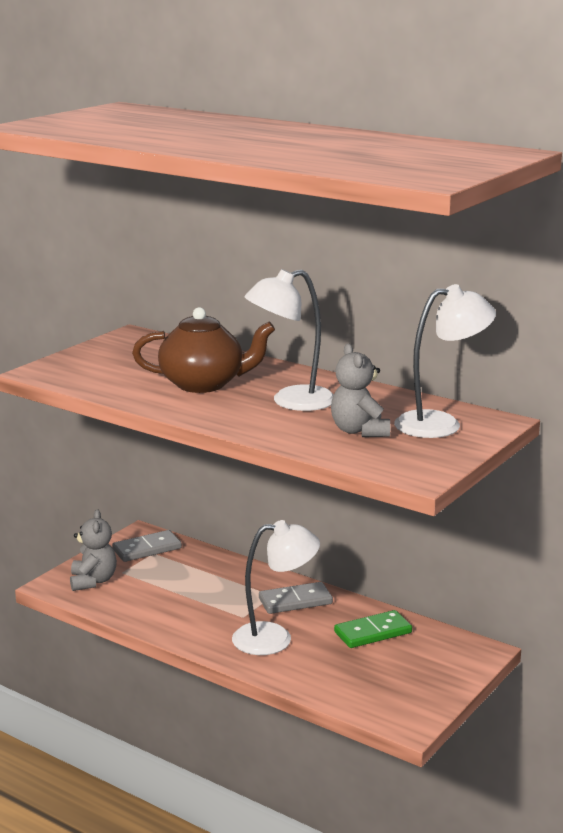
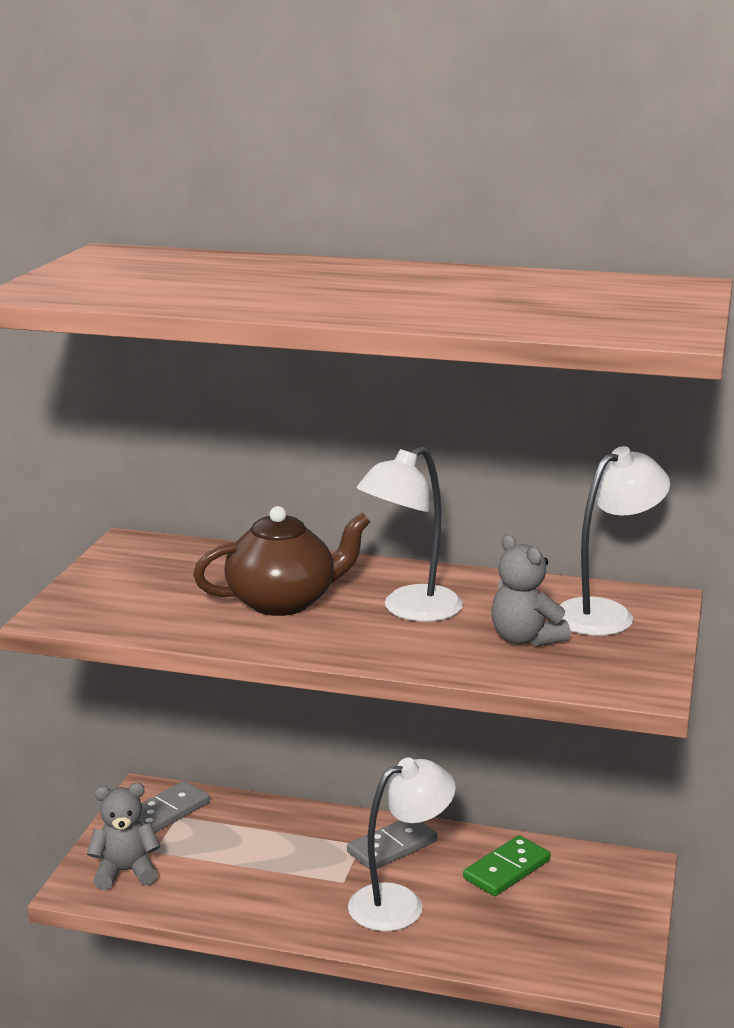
camera: 20 degrees left, 0 degrees up
grey teddy bear [70,509,117,591] -> grey teddy bear turned 75 degrees counterclockwise [87,783,160,890]

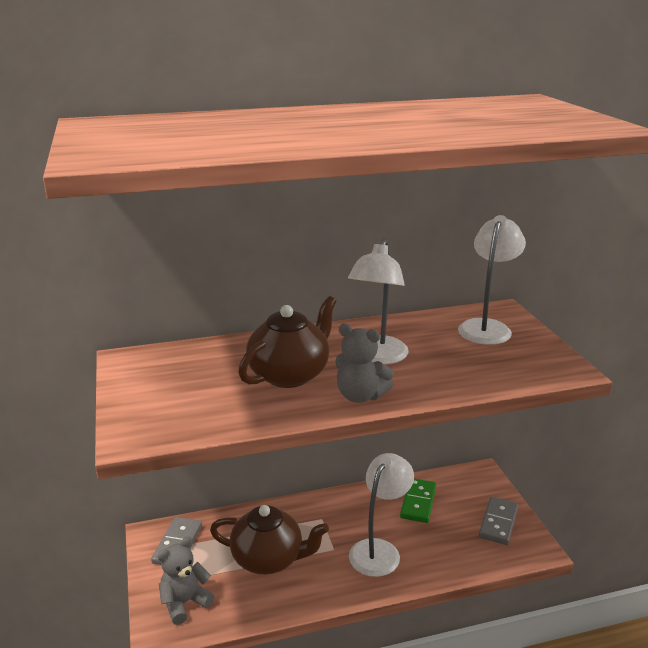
camera: 30 degrees left, 5 degrees up
grey domino [347,820,437,870] -> grey domino moved to [479,497,519,545]
grey teddy bear [491,534,570,647] -> grey teddy bear moved to [336,323,394,403]
none -> brown teapot [210,505,329,575]

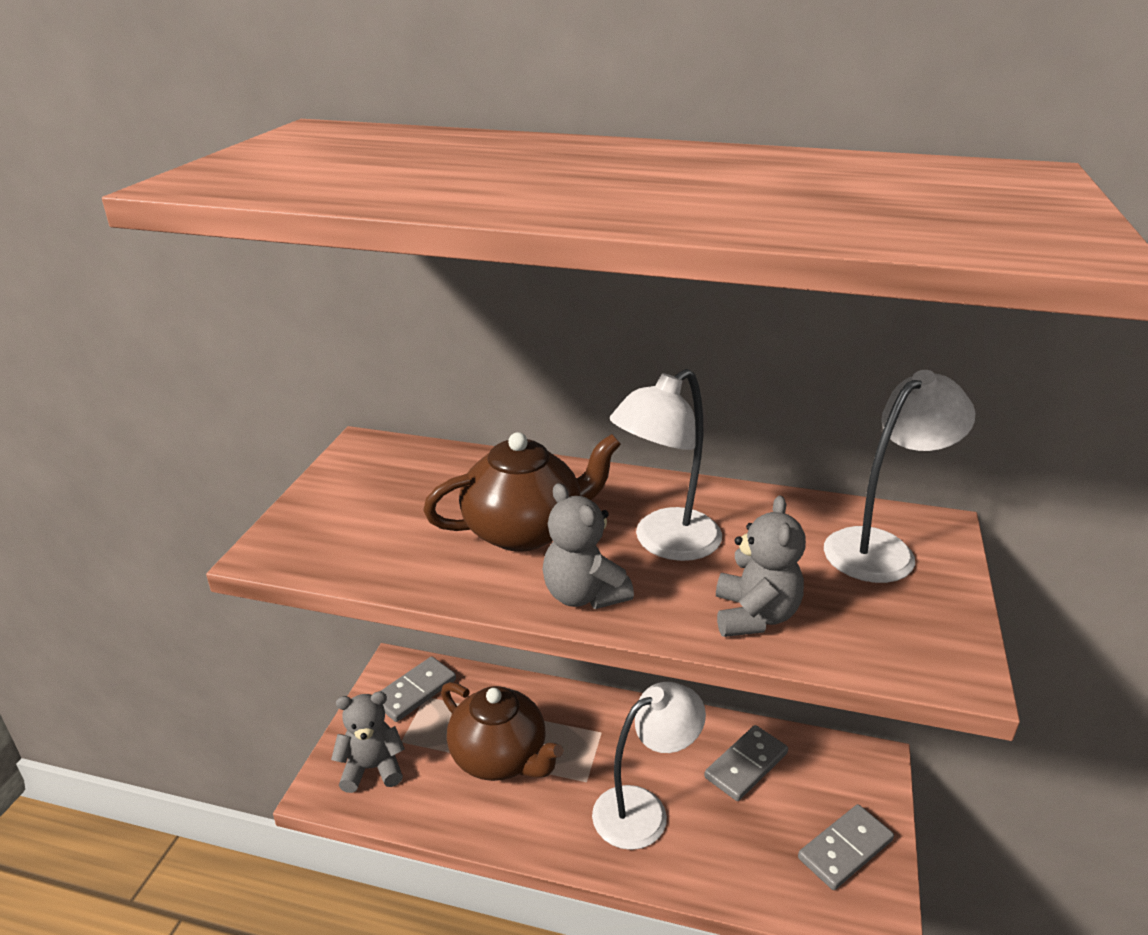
camera: 30 degrees right, 5 degrees up
green domino [400,479,436,523] -> grey domino [704,725,788,801]
none -> grey teddy bear [716,496,806,637]

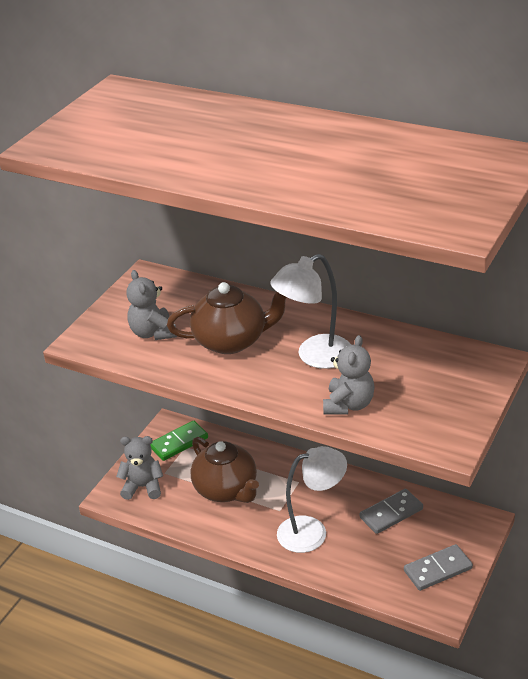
camera: 15 degrees right, 5 degrees up
grey domino [379,656,456,722] -> green domino [151,421,208,461]
grey teddy bear [543,483,634,609] -> grey teddy bear moved to [126,270,177,340]
white lamp [824,370,975,583] -> none

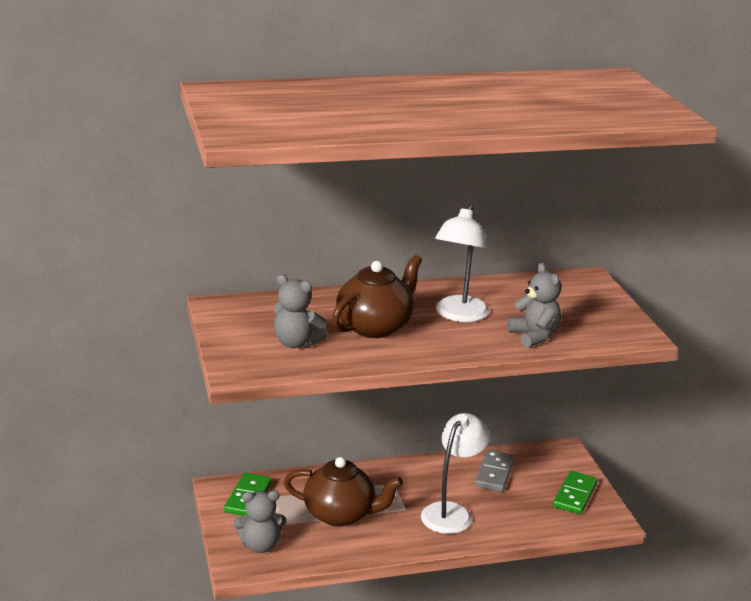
camera: 45 degrees left, 10 degrees down
grey teddy bear [116,436,163,500] -> grey teddy bear turned 150 degrees counterclockwise [233,490,286,553]
grey domino [404,544,473,591] -> green domino [553,471,598,515]

